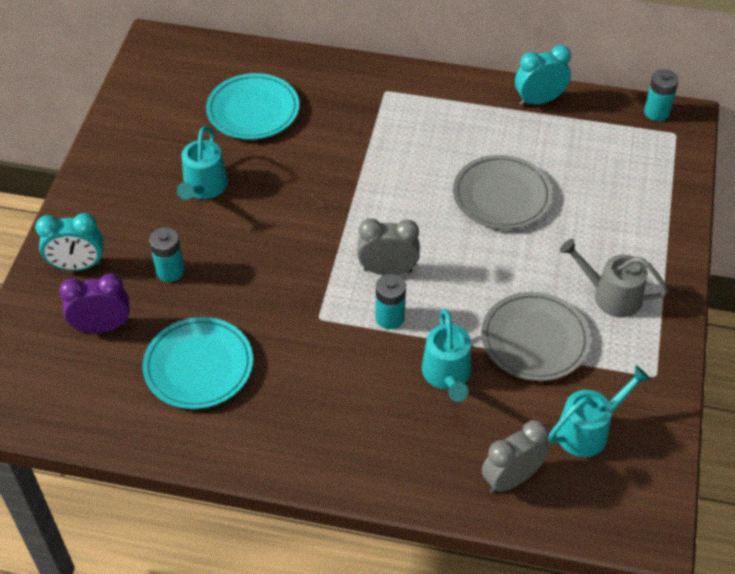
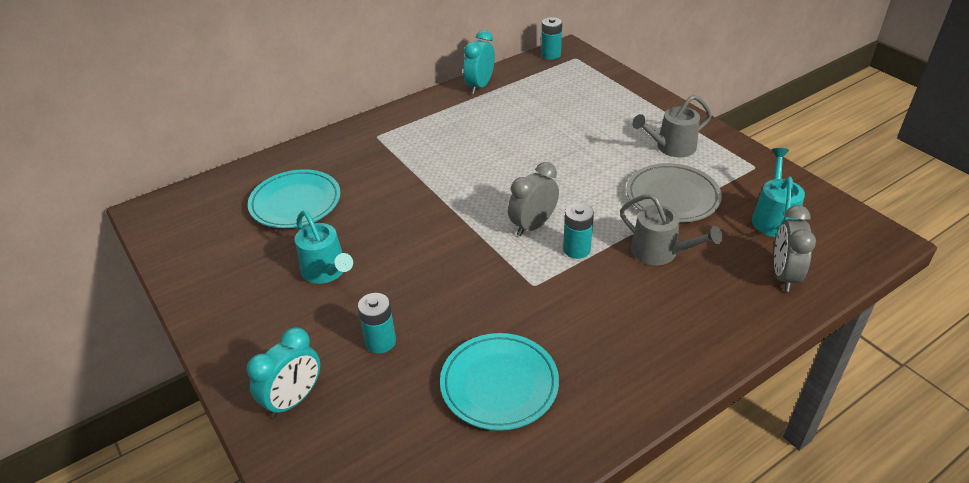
camera: 45 degrees left, 10 degrees down
purple clock [59,274,130,333] -> none
turquoise watering can [422,309,471,402] -> grey watering can [620,194,723,265]
grey plate [453,155,552,229] -> none

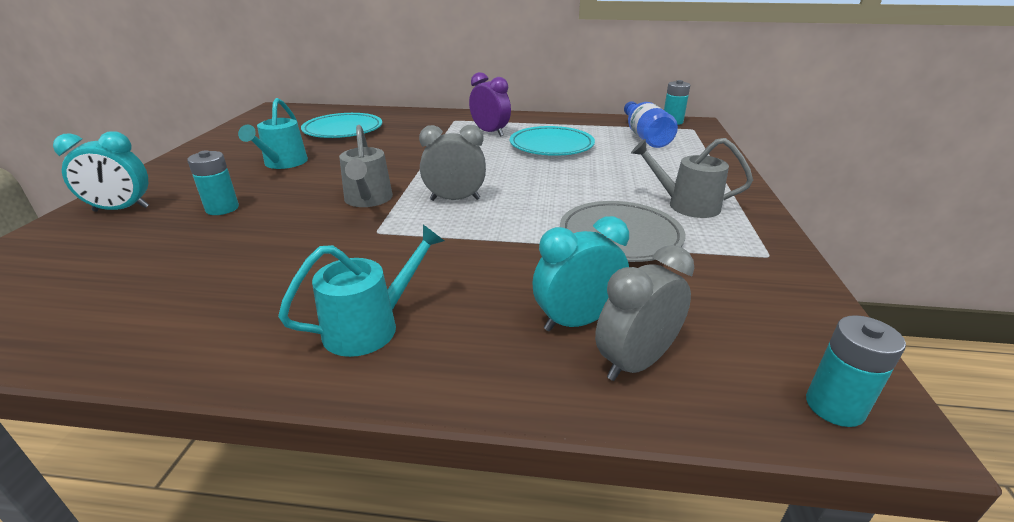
camera: 40 degrees right, 10 degrees down
turquoise plate [440,333,559,431] -> turquoise plate moved to [510,126,595,156]
turquoise clock [463,30,495,94] -> turquoise clock moved to [532,216,629,331]
turquoise battery [563,203,594,259] -> turquoise battery moved to [806,315,906,427]
grey watering can [620,194,723,265] -> grey watering can moved to [339,125,393,207]
turquoise watering can [752,148,805,237] -> turquoise watering can moved to [278,225,444,357]
none -> purple clock [469,72,511,137]
none -> blue bottle [624,101,678,148]

